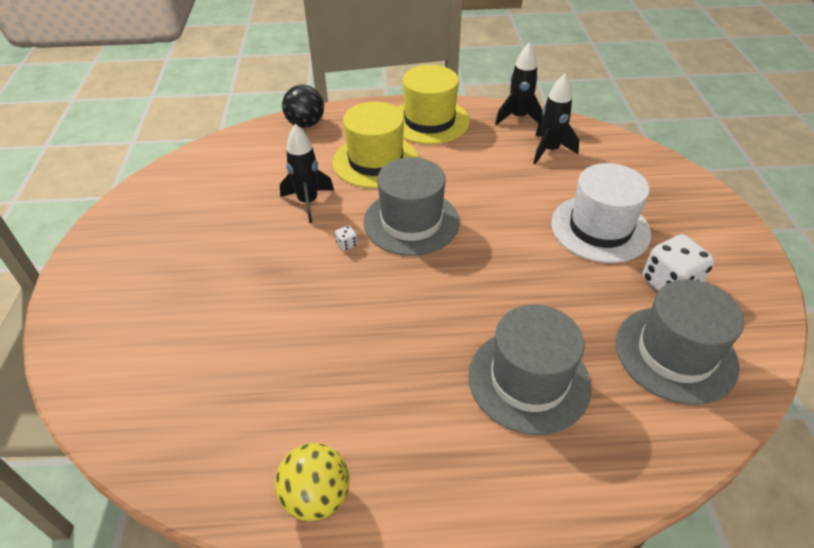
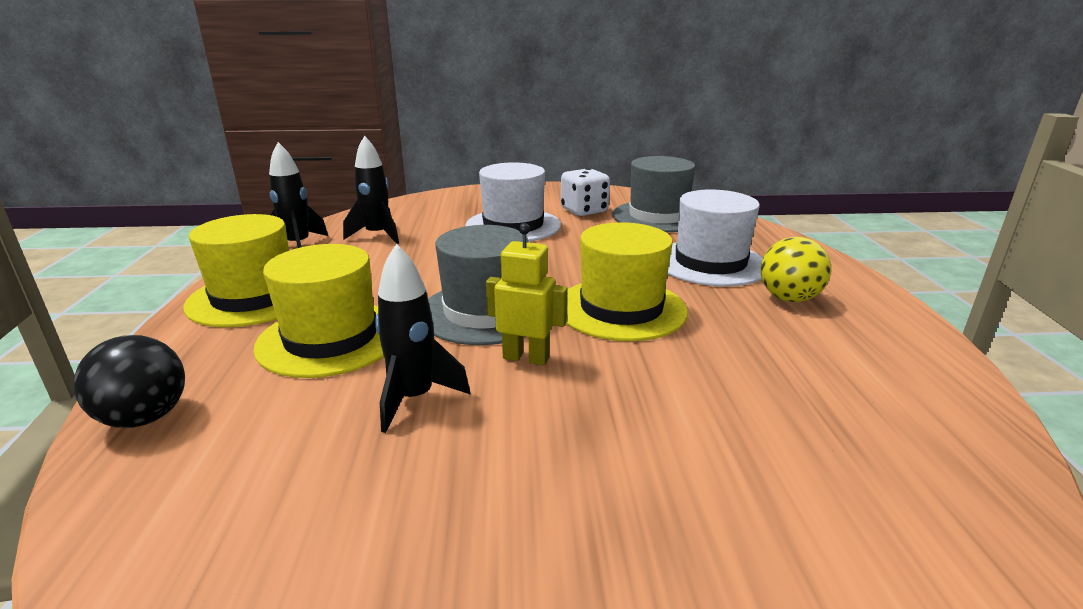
camera: 90 degrees left, 20 degrees down
yellow ball [275,443,350,521] -> yellow ball moved to [761,237,831,302]
white dice [335,225,358,251] -> yellow robot [486,223,568,365]
grey hat [468,304,592,435] -> white hat [668,190,763,286]
none -> yellow hat [566,222,688,341]

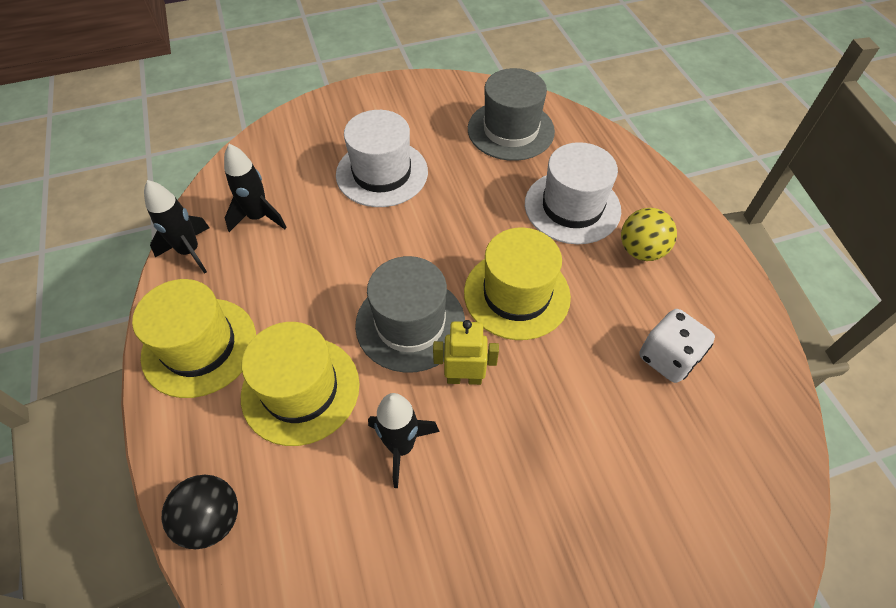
camera: 15 degrees left, 30 degrees up
white dice [561,168,610,216] -> white dice moved to [639,309,715,383]

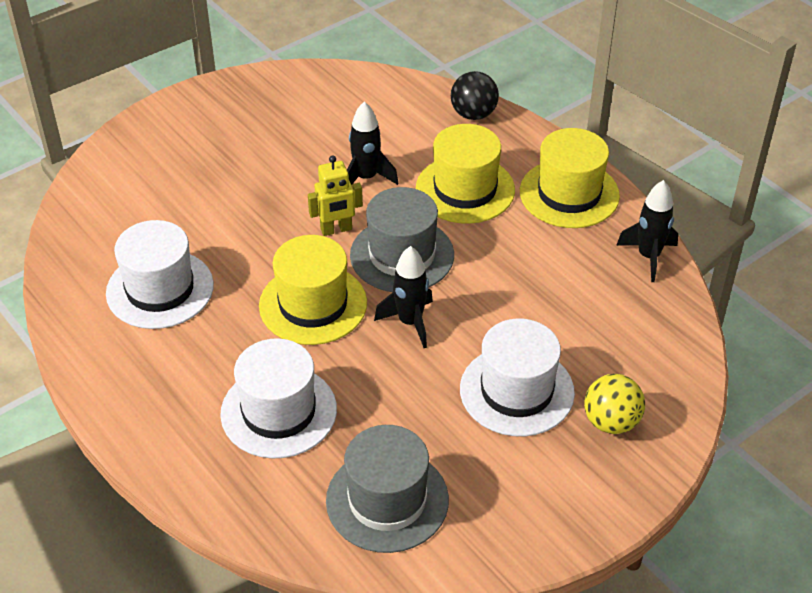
camera: 160 degrees right, 10 degrees down
black rocket [224,144,287,232] -> black rocket moved to [374,246,433,348]
yellow ball [621,208,677,261] -> yellow ball moved to [584,374,645,434]
white dice [639,309,715,383] -> white hat [106,220,214,329]

